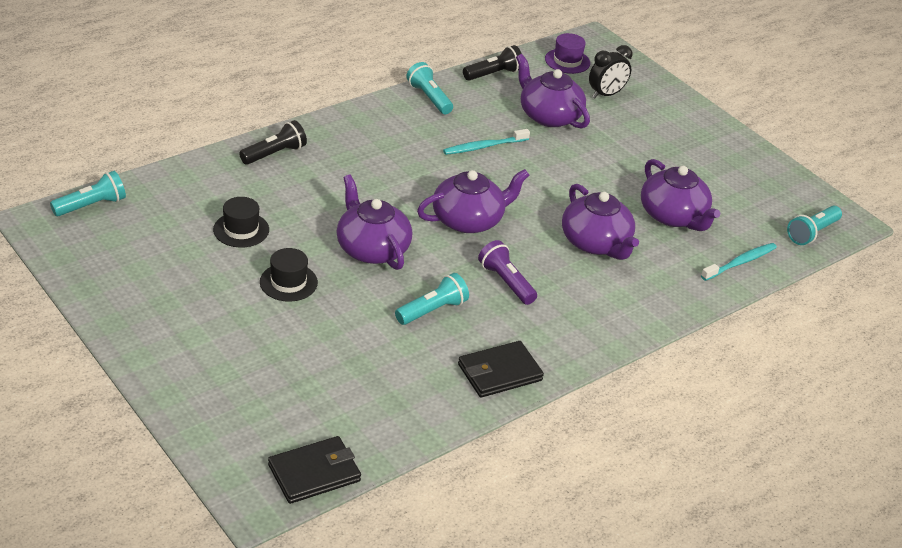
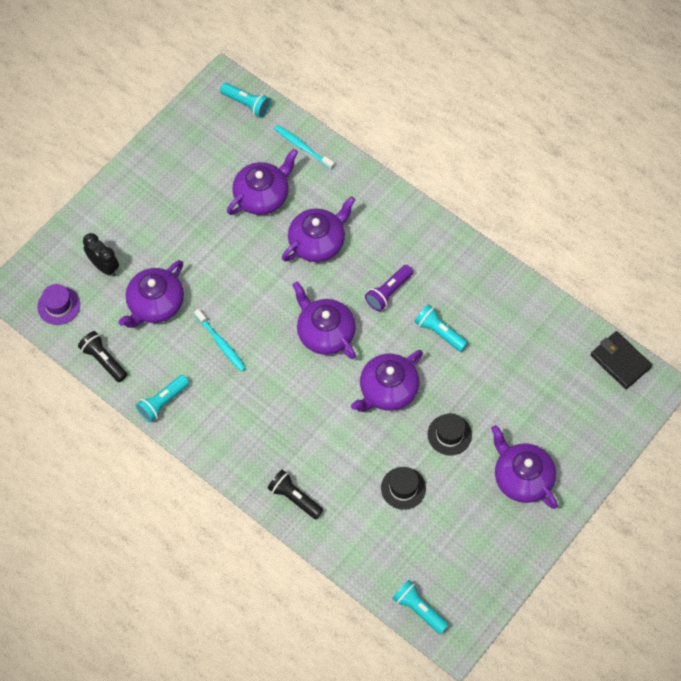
camera: 100 degrees left, 25 degrees up
black wallet [458,341,544,398] -> none
none -> purple teapot [491,425,558,509]

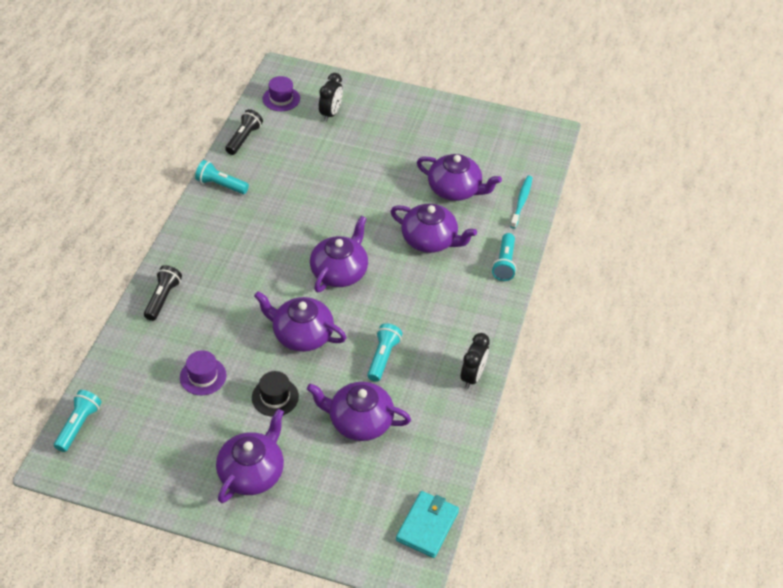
camera: 65 degrees right, 15 degrees down
purple teapot [118,260,184,328] -> purple teapot moved to [307,382,411,441]
turquoise toothbrush [194,309,246,372] -> none
turquoise flashlight [220,83,271,118] -> turquoise flashlight moved to [492,233,517,281]
purple flashlight [365,265,413,311] -> none
black hat [381,467,426,510] -> purple hat [180,350,227,395]
black wallet [590,331,652,389] -> turquoise wallet [396,491,459,558]
none -> black clock [461,333,490,389]

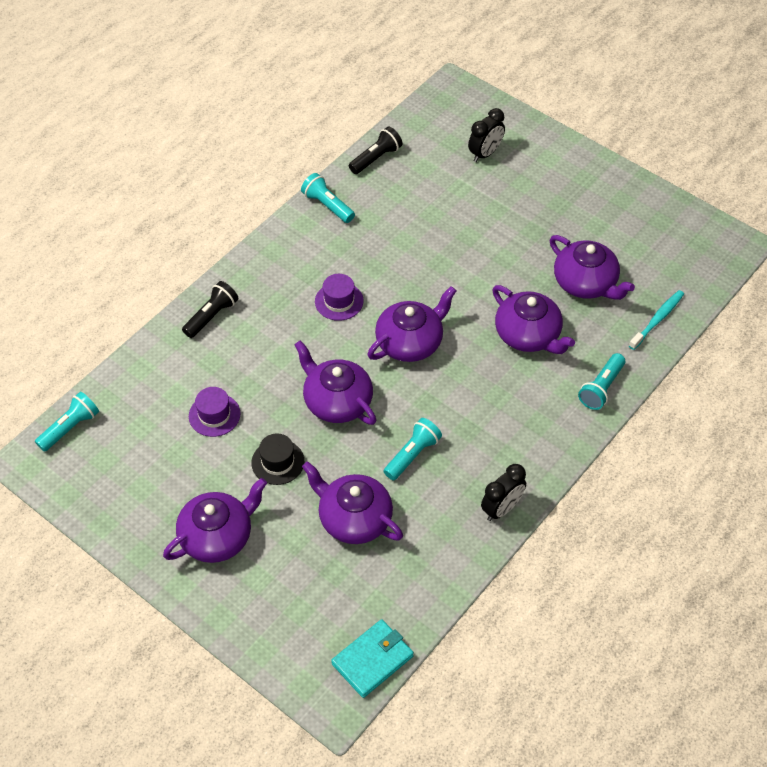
camera: 25 degrees right, 5 degrees up
purple hat [262,76,300,111] -> purple hat moved to [315,274,364,321]

